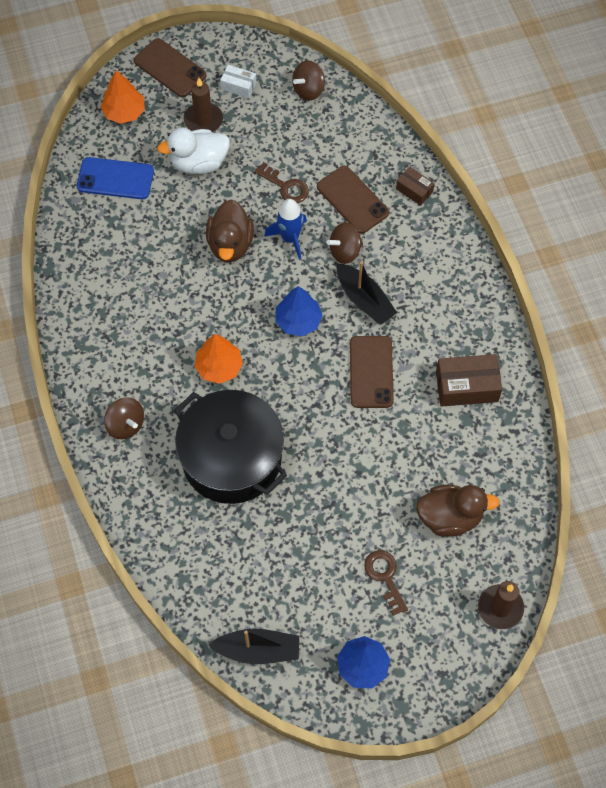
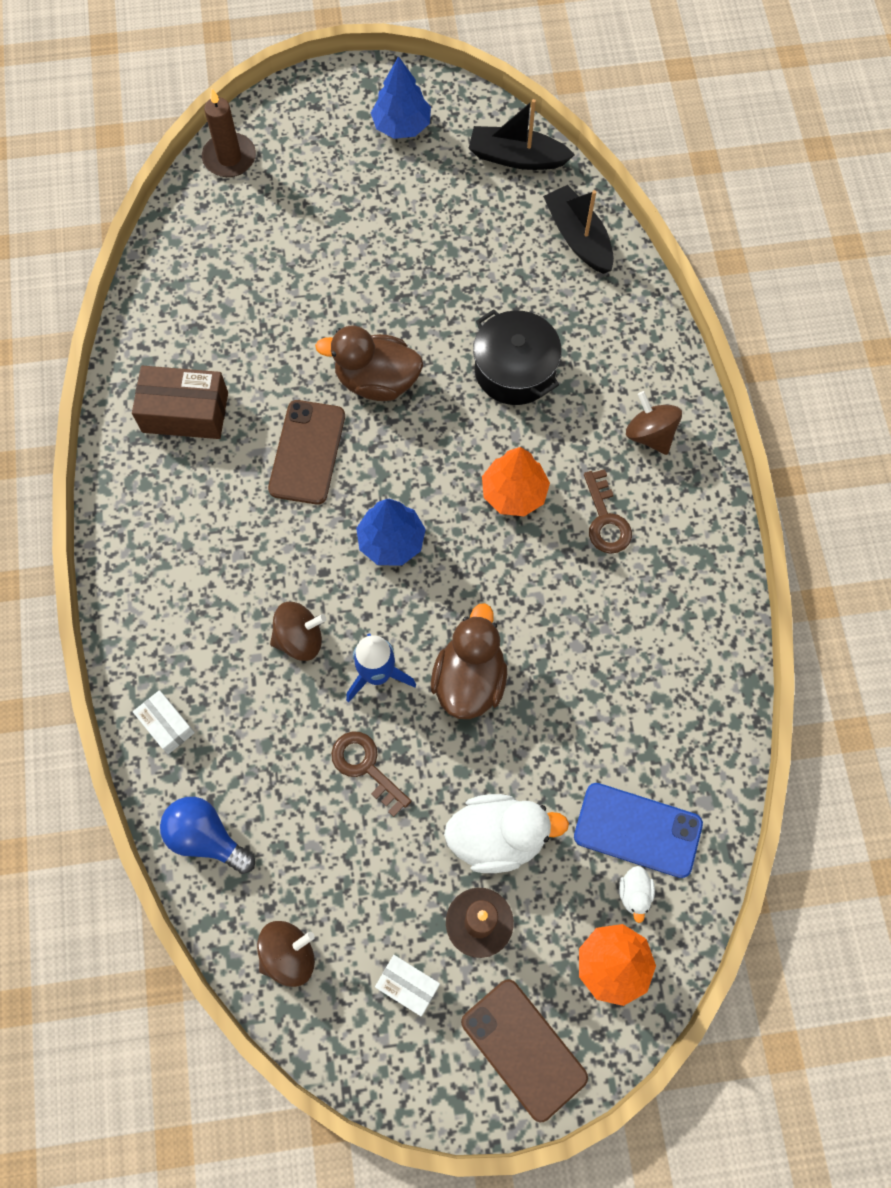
camera: 170 degrees left, 5 degrees up
black pot [174,390,287,504] -> black pot [473,309,562,405], size x0.62
brown phone [317,166,389,234] -> none
black boat [337,261,397,325] -> black boat moved to [543,185,614,274]
brown key [364,550,408,616] -> brown key moved to [584,469,632,554]
brown box [396,167,435,206] -> white box [133,690,195,754]
brown duck [416,485,500,537] -> brown duck moved to [315,326,423,401]
none -> blue light bulb [160,797,255,874]
none -> white duck [619,866,655,923]

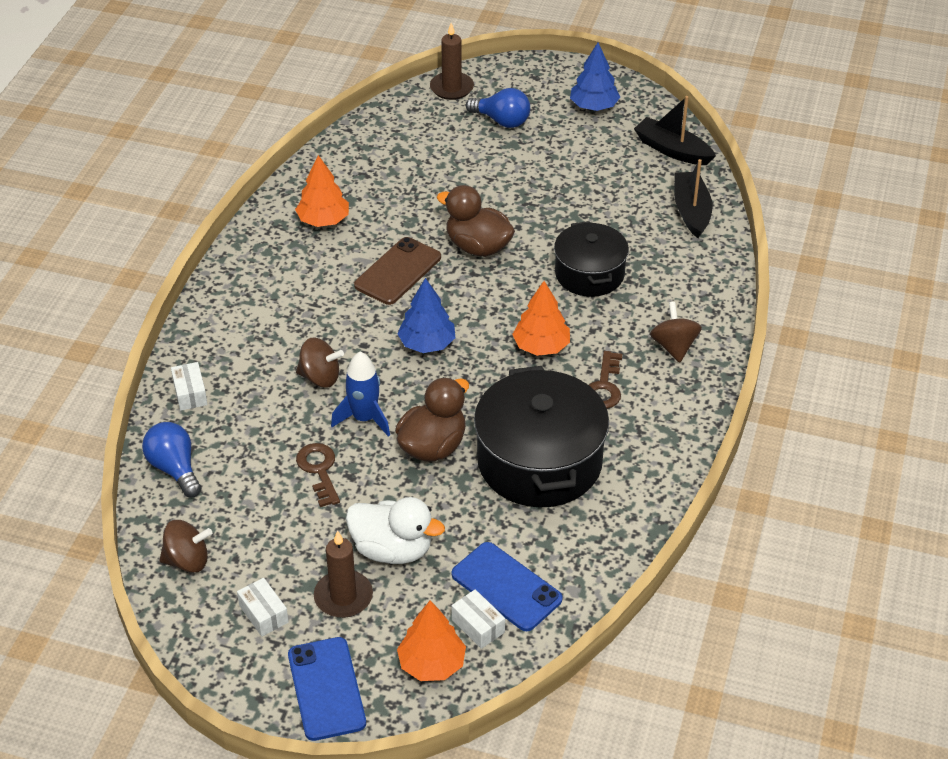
camera: 25 degrees right, 25 degrees down
brown box [132,366,228,439] -> orange tree [295,155,349,227]
brown phone [461,979,588,1123] -> blue phone [288,637,366,741]
white duck [619,866,655,923] -> white box [452,589,505,649]
none -> blue light bulb [466,88,530,128]
none -> black pot [474,366,609,508]

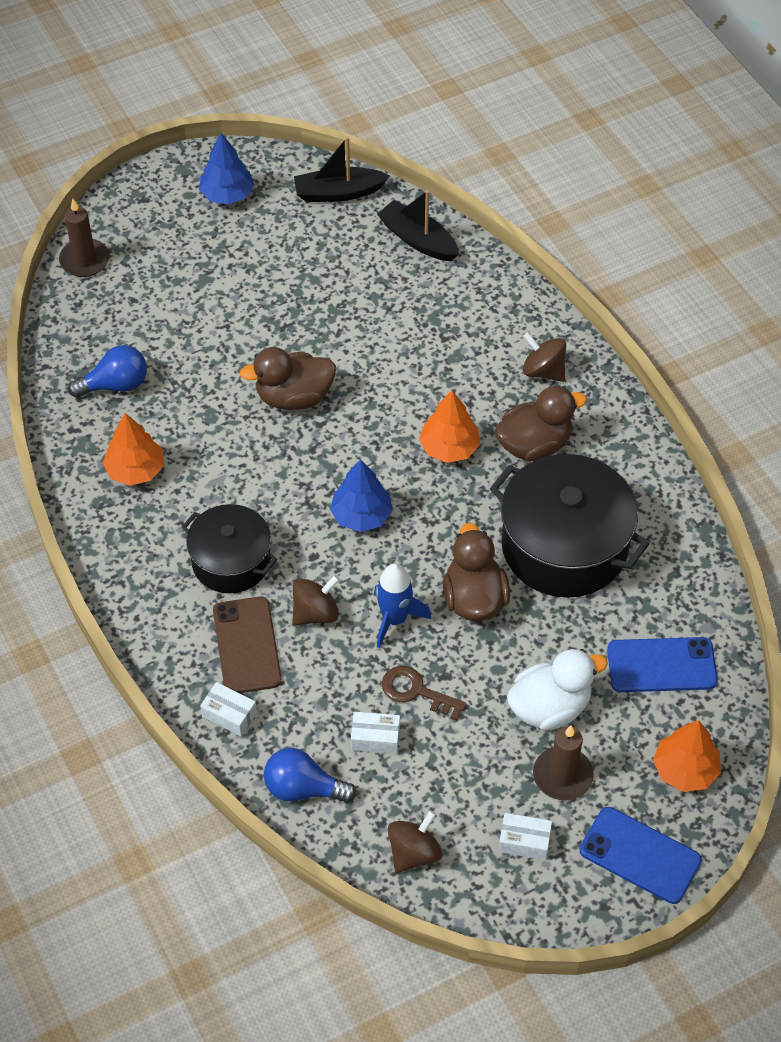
camera: 45 degrees left, 10 degrees up
brown phone [354,237,441,305] -> brown phone moved to [213,596,282,693]
white box [452,589,505,649] -> white box moved to [351,712,400,754]
blue light bulb [466,88,530,128] -> blue light bulb moved to [68,345,147,398]
black pot [554,221,629,297] -> black pot moved to [182,504,277,593]
brown key [589,351,622,409] -> brown duck [495,386,587,461]

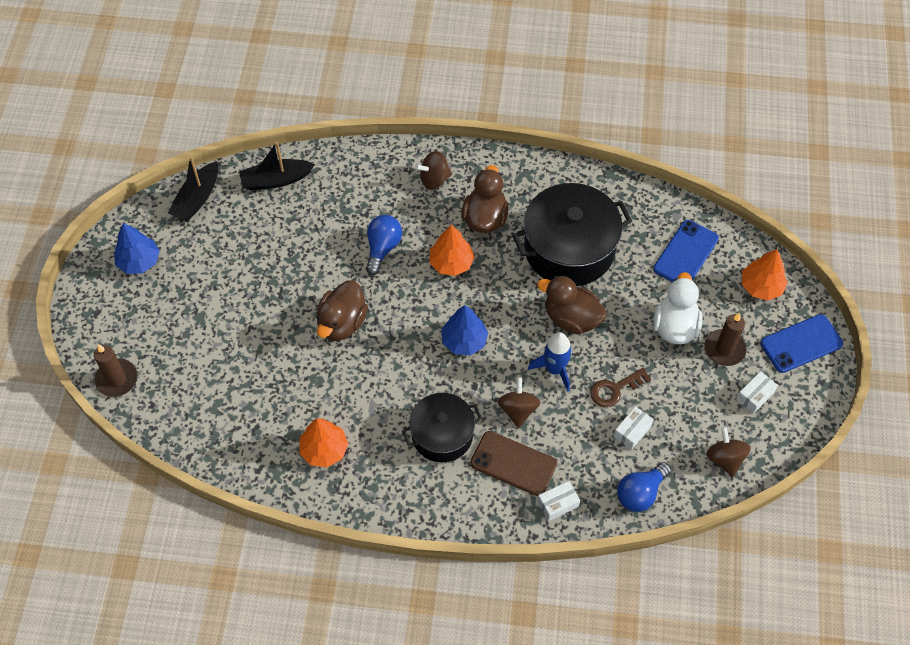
camera: 55 degrees left, 5 degrees up
blue light bulb [68,345,147,398] -> blue light bulb moved to [366,215,402,275]

